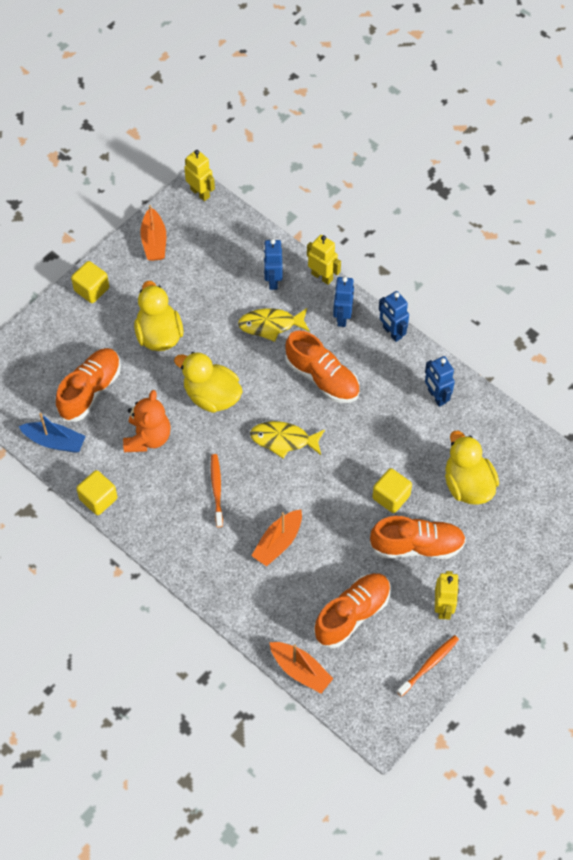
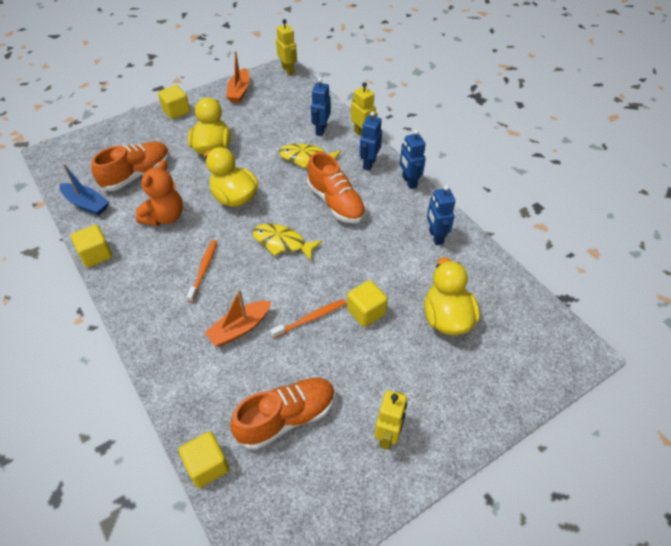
camera: 15 degrees right, 10 degrees down
orange boat [269,642,333,693] -> yellow cube [179,431,229,488]
orange shoe [370,516,466,559] -> none
orange toothbrush [397,635,459,697] -> orange toothbrush moved to [270,299,346,339]

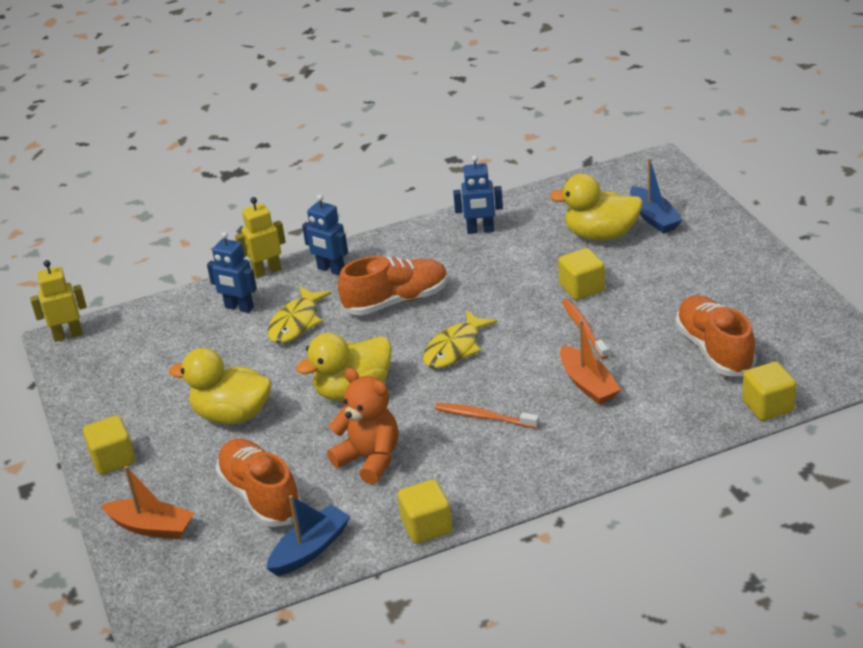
camera: 75 degrees left, 15 degrees down
orange boat [226,51,250,103] -> orange boat moved to [101,466,194,539]
yellow robot [375,390,407,450] -> none
blue robot [400,129,426,189] -> none
none -> blue boat [630,159,683,234]

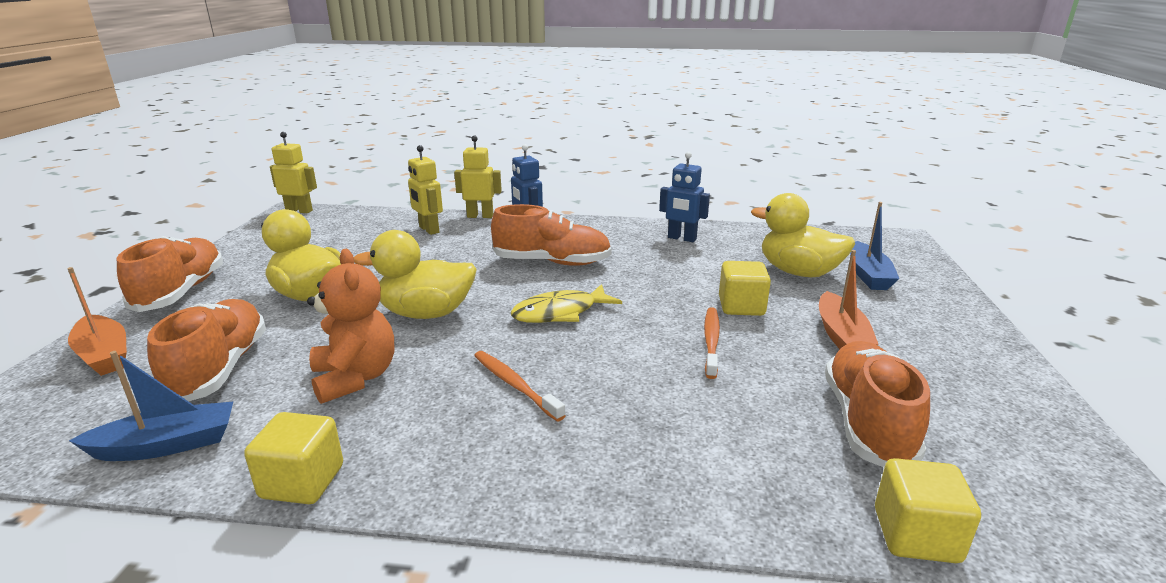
camera: 25 degrees right, 10 degrees down
yellow cube [83,415,135,475] -> orange shoe [117,236,223,312]
blue robot [207,232,257,313] -> yellow robot [408,145,443,235]
yellow fish [268,287,332,343] -> none
orange boat [560,320,621,405] -> orange boat moved to [819,250,879,349]

